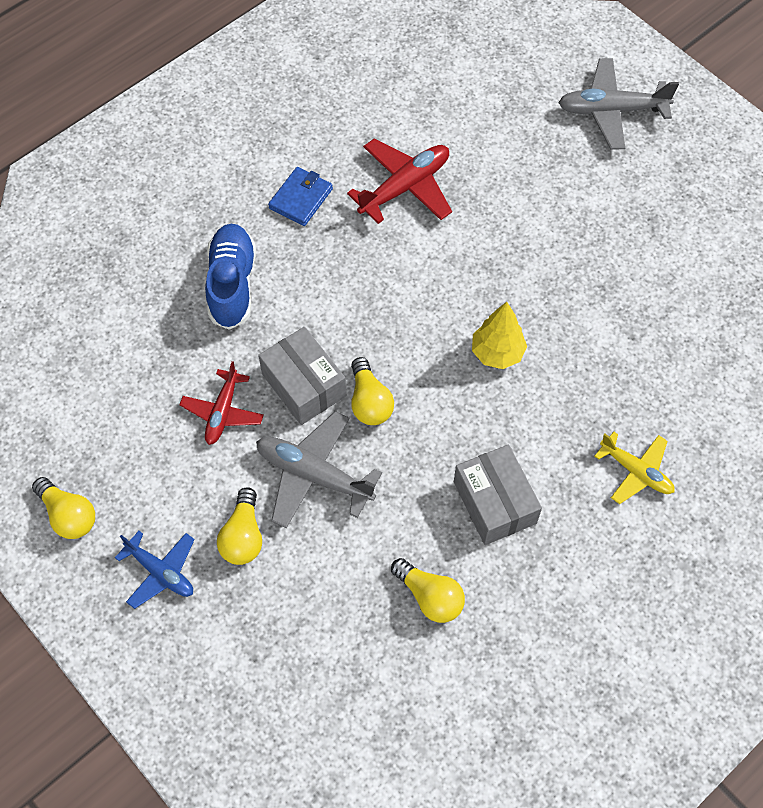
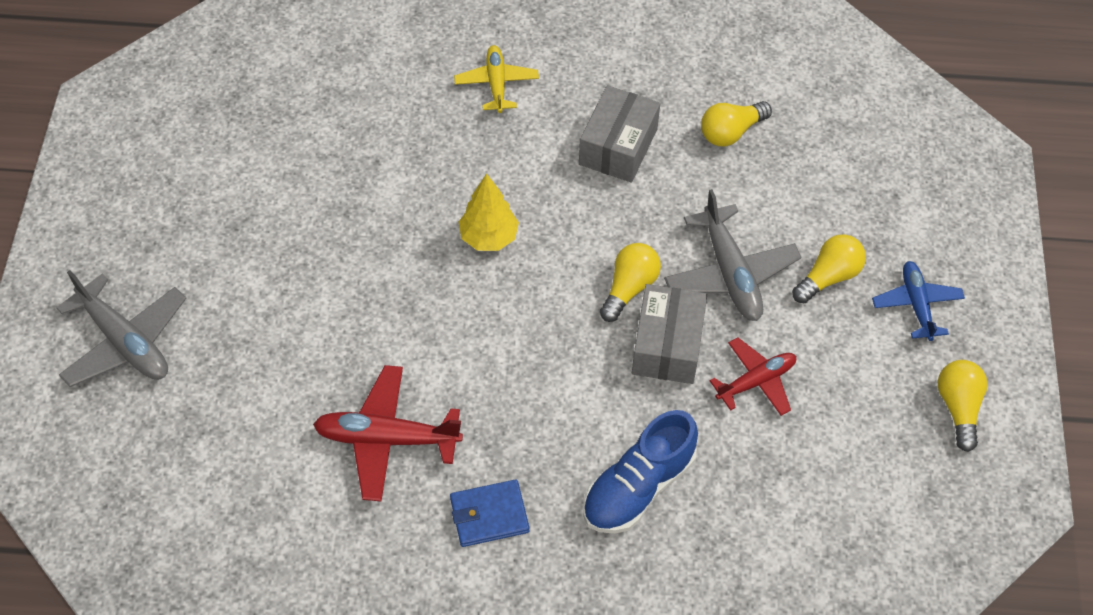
camera: 135 degrees left, 5 degrees down
yellow light bulb [391,558,465,623] -> yellow light bulb turned 120 degrees counterclockwise [701,101,772,146]

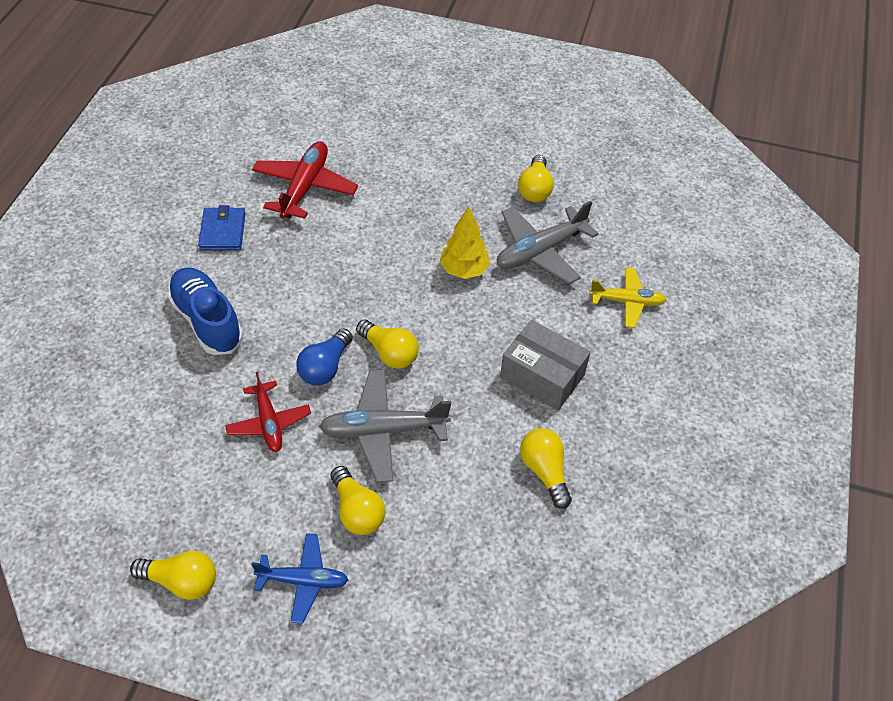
camera: 100 degrees right, 5 degrees down
grey plane [56,270,186,387] -> grey plane moved to [497,201,598,284]
grey box [632,284,707,384] -> blue light bulb [296,328,353,385]
none -> yellow light bulb [518,155,554,202]

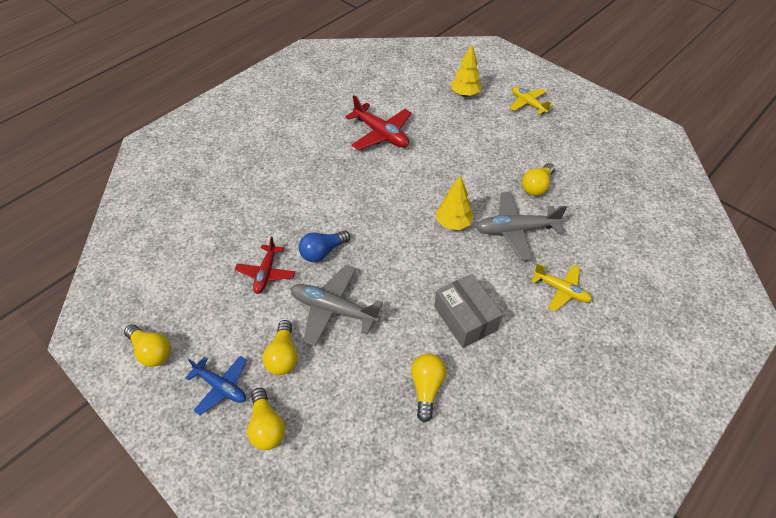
camera: 30 degrees right, 0 degrees up
blue shoe [167,267,243,355] -> none
blue wallet [198,205,246,250] -> none
red plane [252,141,358,219] -> red plane turned 90 degrees clockwise [345,95,412,150]
yellow light bulb [356,320,419,369] -> yellow light bulb moved to [247,388,285,450]
none -> yellow tree [451,44,482,97]
none -> yellow plane [510,86,553,115]

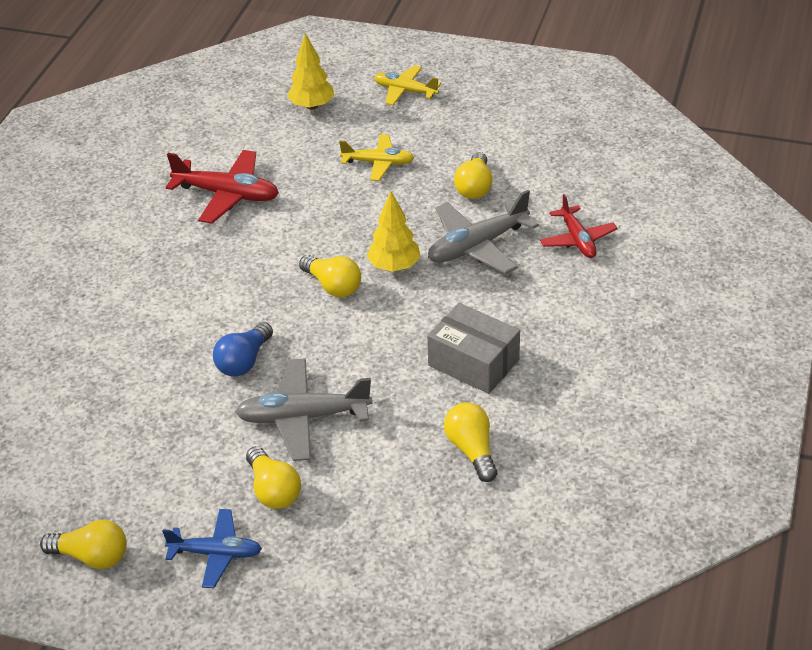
camera: 25 degrees left, 10 degrees down
red plane [235,237,295,294] -> red plane moved to [540,194,617,258]
yellow light bulb [247,388,285,450] -> yellow light bulb moved to [299,255,361,297]
yellow plane [531,263,592,311] -> yellow plane moved to [339,134,414,181]

